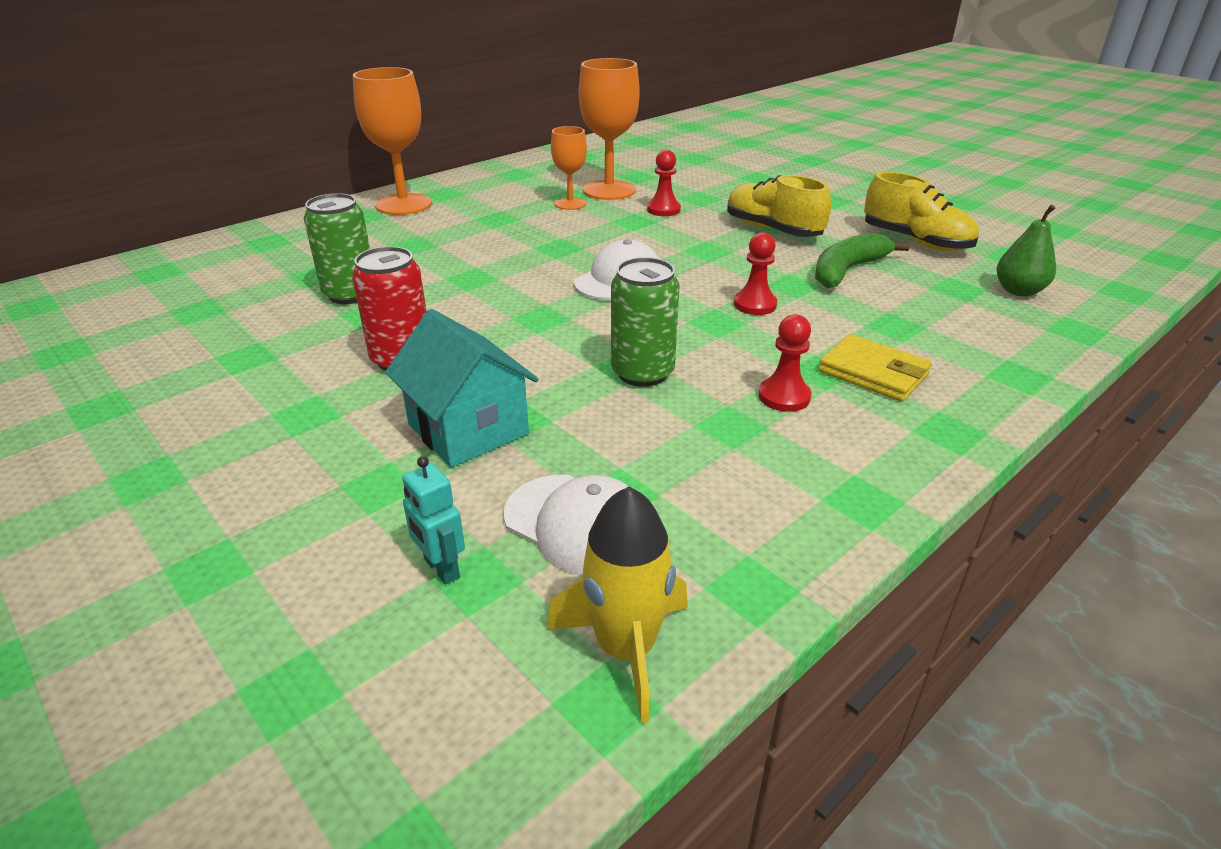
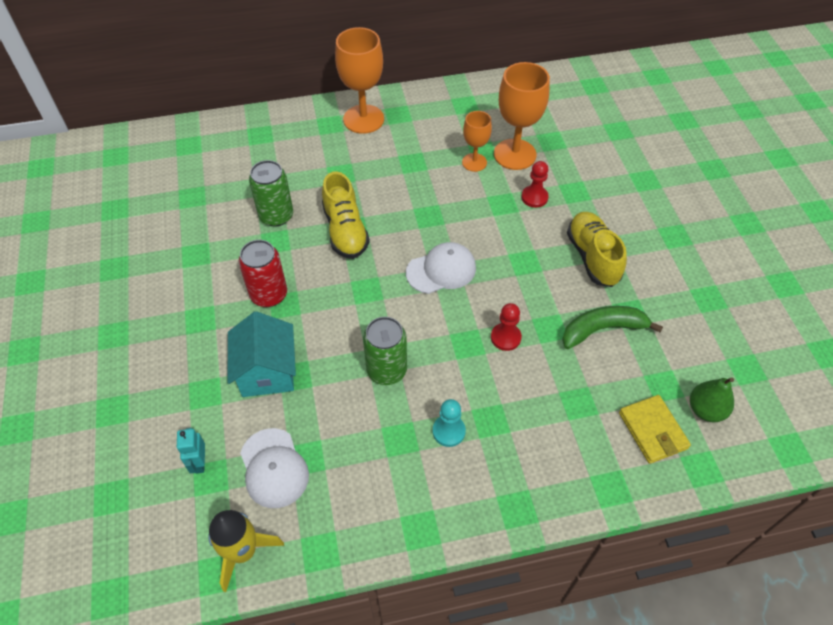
camera: 30 degrees right, 20 degrees up
red pawn [758,314,811,412] -> turquoise pawn [433,399,466,447]
yellow wallet [818,334,932,402] -> yellow wallet moved to [619,395,691,464]
yellow shoe [864,172,979,251] -> yellow shoe moved to [322,171,370,259]

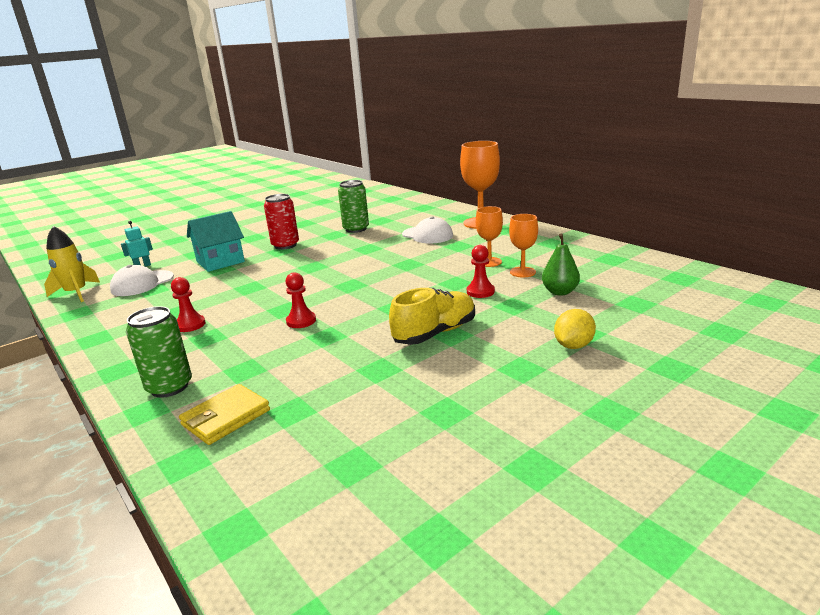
camera: 65 degrees right, 30 degrees down
yellow shoe [322,171,370,259] -> none
green can [363,317,407,385] -> green can moved to [126,306,192,398]
white cap [406,242,476,294] -> white cap moved to [402,216,453,244]
turquoise pawn [433,399,466,447] -> red pawn [171,277,206,332]
orange goblet [494,62,550,170] -> orange goblet [509,214,538,277], size x0.58
green banana [562,306,663,349] -> none
green pear [690,377,734,422] -> green pear moved to [542,234,580,296]
none -> yellow lemon [554,309,596,349]

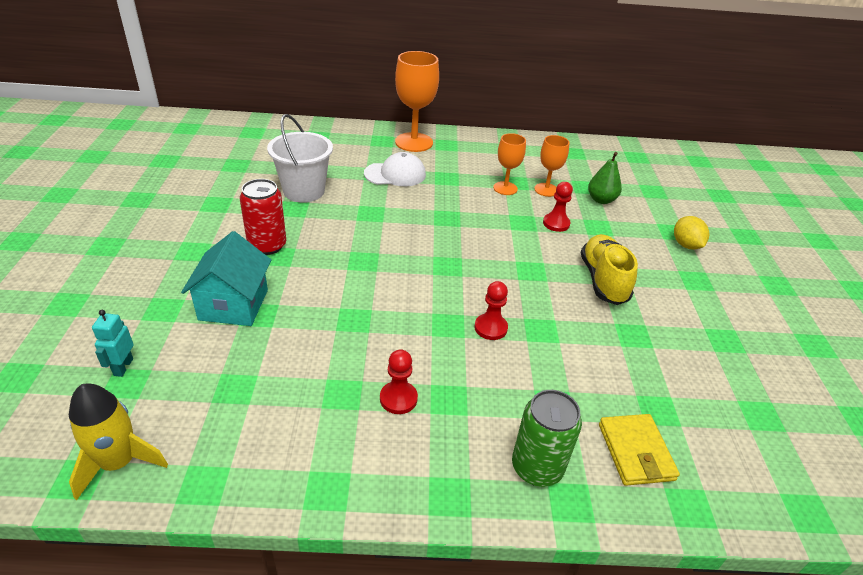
camera: 55 degrees left, 15 degrees up
white cap [110,265,174,296] -> none
green can [338,180,369,233] -> white bucket [267,114,333,203]

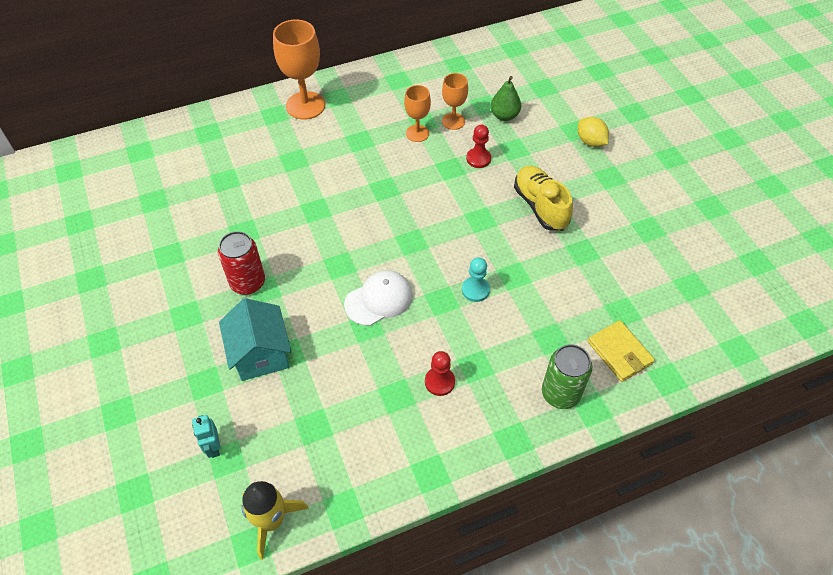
camera: 20 degrees left, 15 degrees up
white bucket [267,114,333,203] -> none
white cap [364,152,426,186] -> white cap moved to [344,270,413,326]
red pawn [474,281,508,340] -> turquoise pawn [462,257,490,302]

